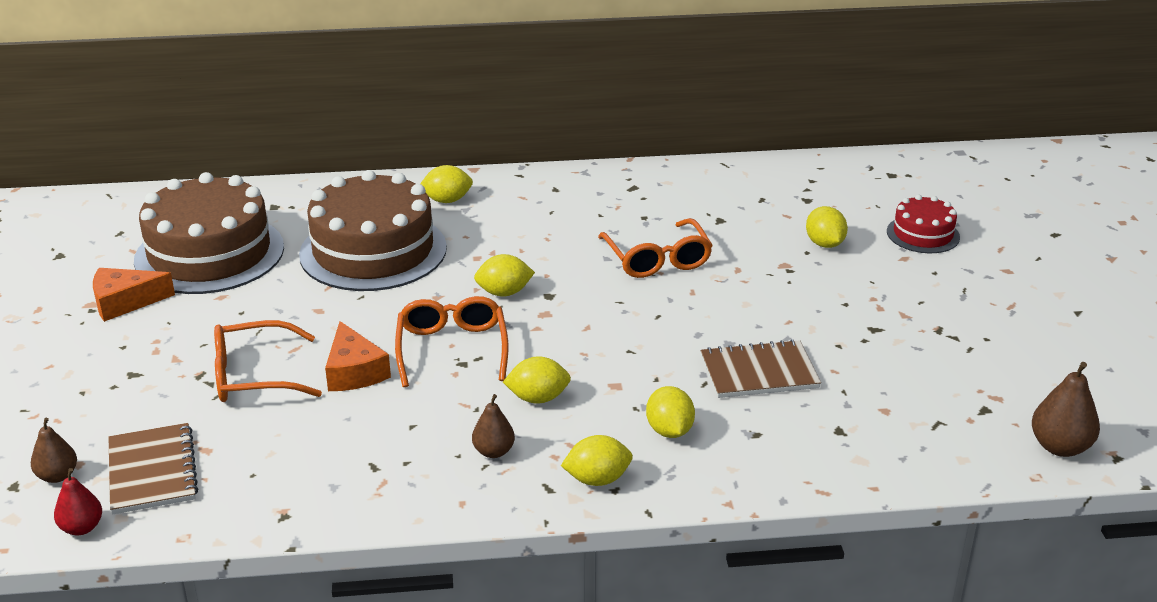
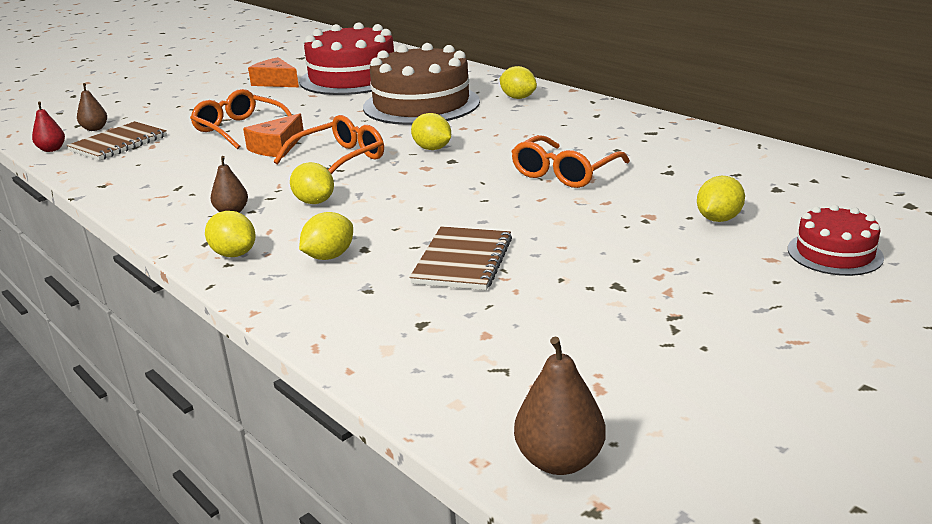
camera: 55 degrees right, 5 degrees down
brown cake [134,172,284,294] -> red cake [299,22,395,95]
brown notebook [701,339,821,398] -> brown notebook turned 60 degrees clockwise [409,226,512,290]

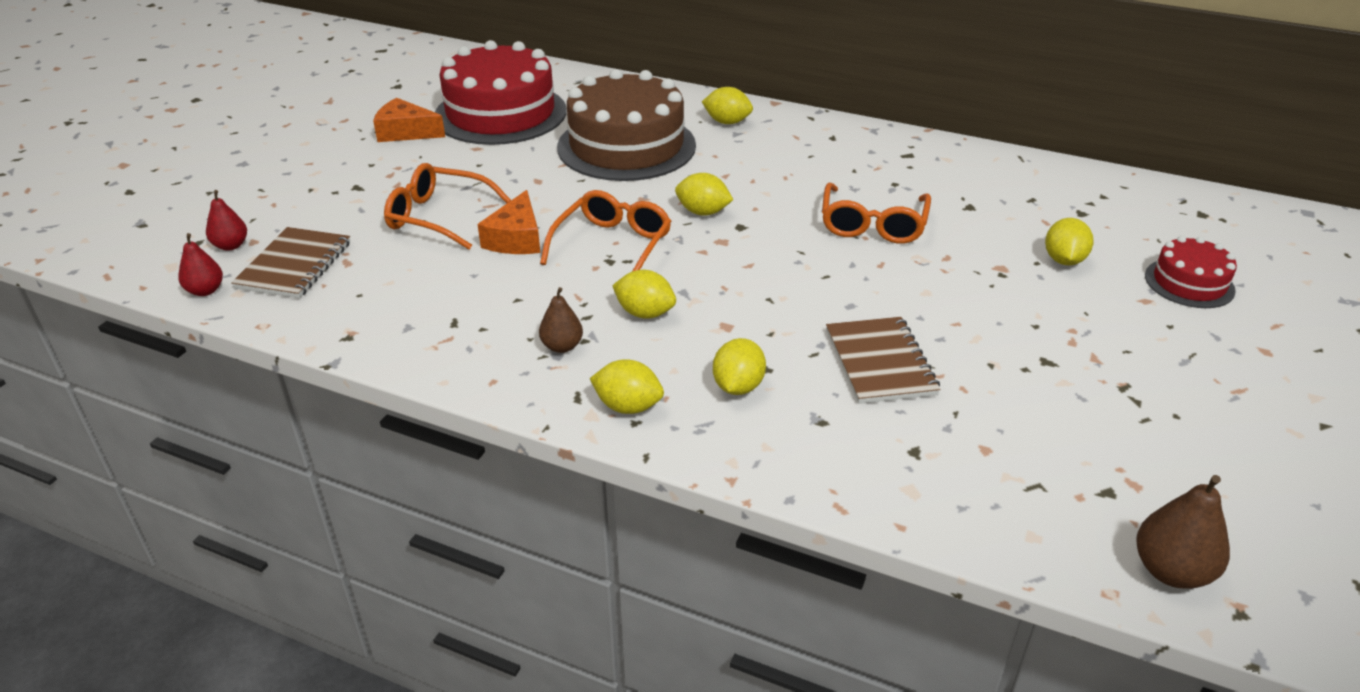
camera: 25 degrees left, 10 degrees up
brown pear [77,83,107,131] -> red pear [206,190,247,251]

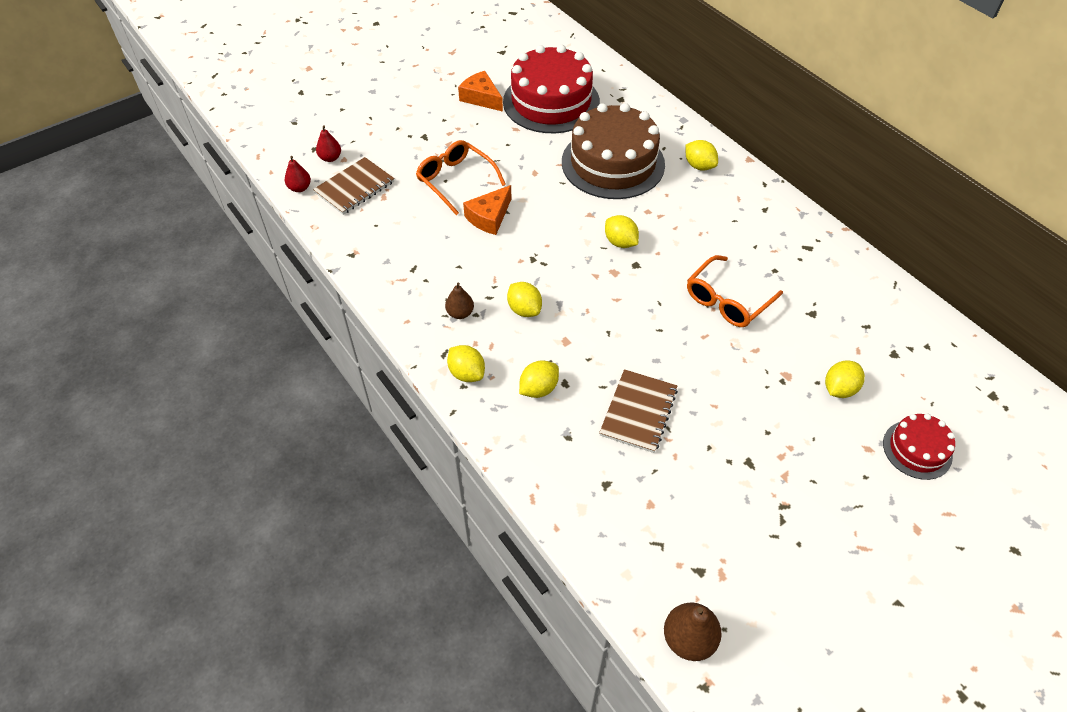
camera: 30 degrees right, 15 degrees up
orange glasses [540,190,672,271] -> none

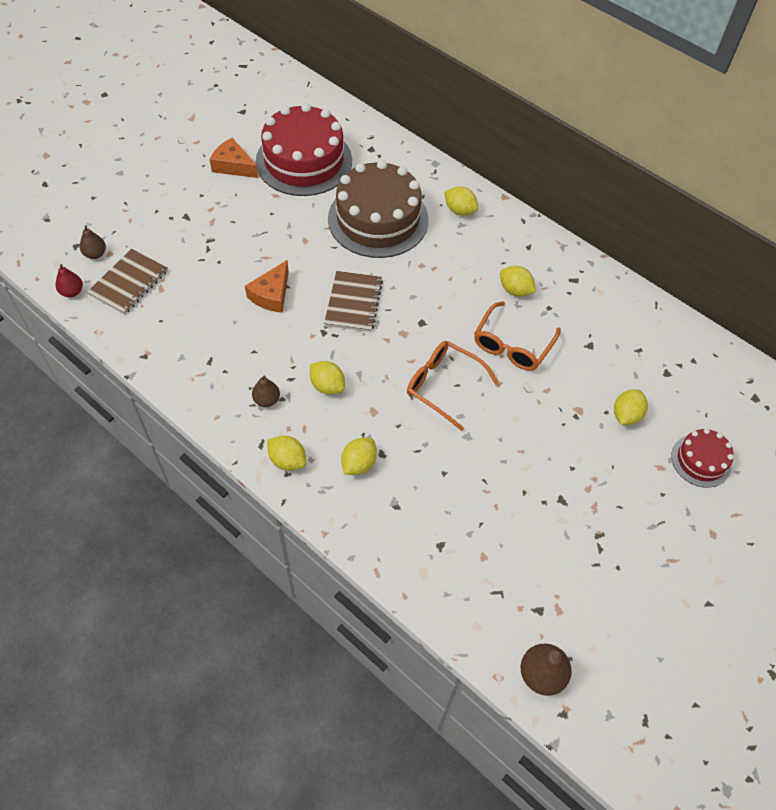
camera: 15 degrees left, 5 degrees up
red pear [316,125,341,162] -> brown pear [80,225,106,259]
orange glasses [416,140,506,215] -> orange glasses moved to [407,341,499,431]
brown notebook [599,369,678,453] -> brown notebook moved to [324,271,383,332]
yellow lemon [605,215,639,248] -> yellow lemon moved to [500,266,536,297]

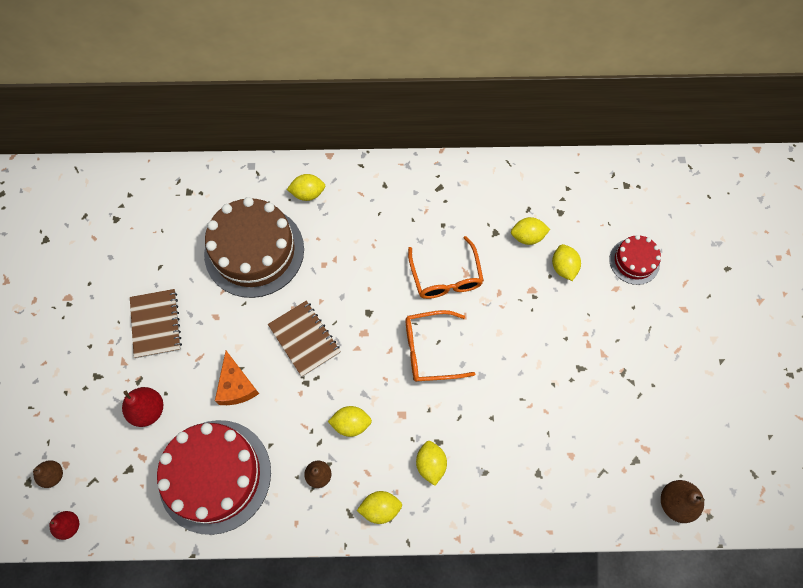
camera: 40 degrees left, 10 degrees up
brown notebook [87,249,168,315] -> brown notebook moved to [130,289,182,358]
orange cheese [209,138,258,178] -> none
red cake [256,103,352,196] -> red cake moved to [157,420,271,535]
yellow lemon [500,266,536,297] -> yellow lemon moved to [511,217,550,245]
none -> red pear [122,387,163,427]

